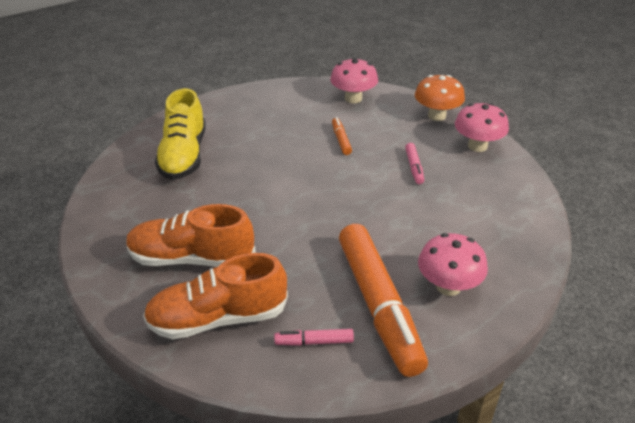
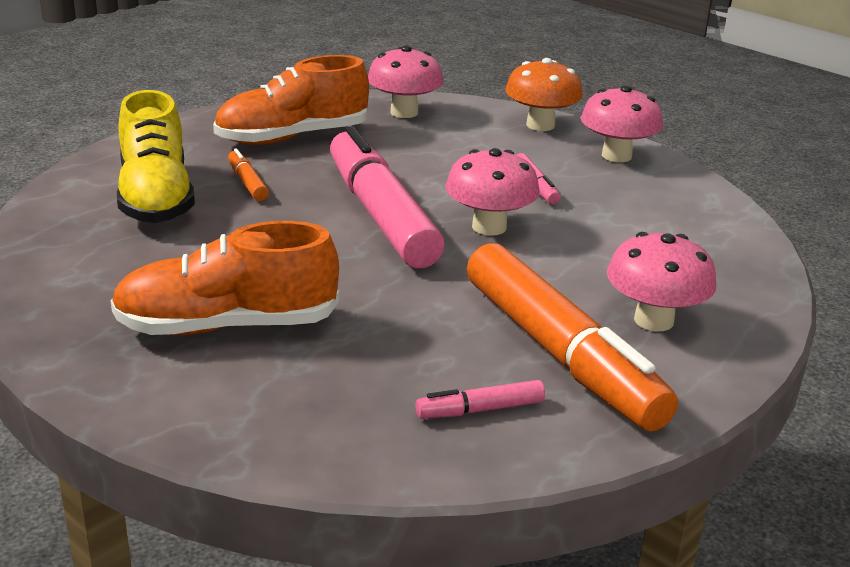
camera: 15 degrees left, 10 degrees down
orange shoe [143,253,288,339] -> orange shoe moved to [213,55,369,145]
orange marker [332,117,352,155] -> orange marker moved to [228,148,269,201]
none -> pink marker [330,126,445,268]
none -> pink mushroom [445,148,540,236]

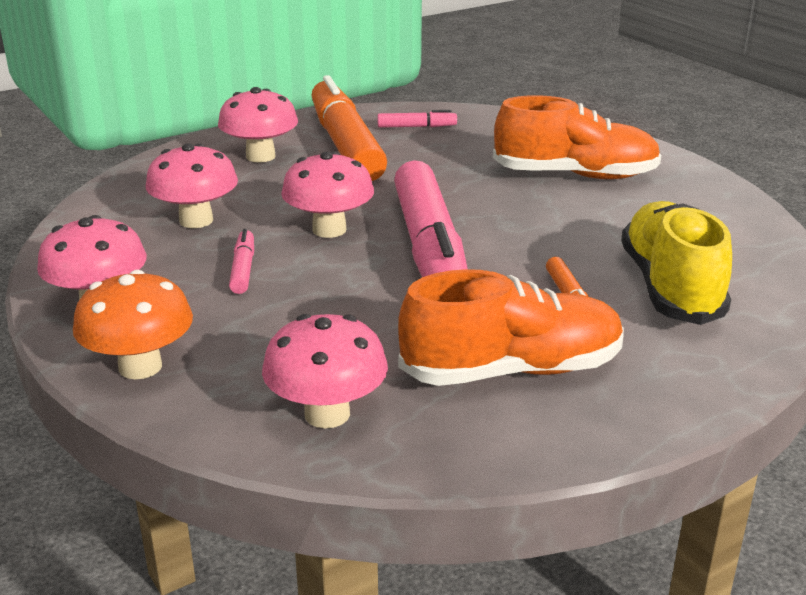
camera: 165 degrees left, 0 degrees up
none -> pink mushroom [146,143,238,228]

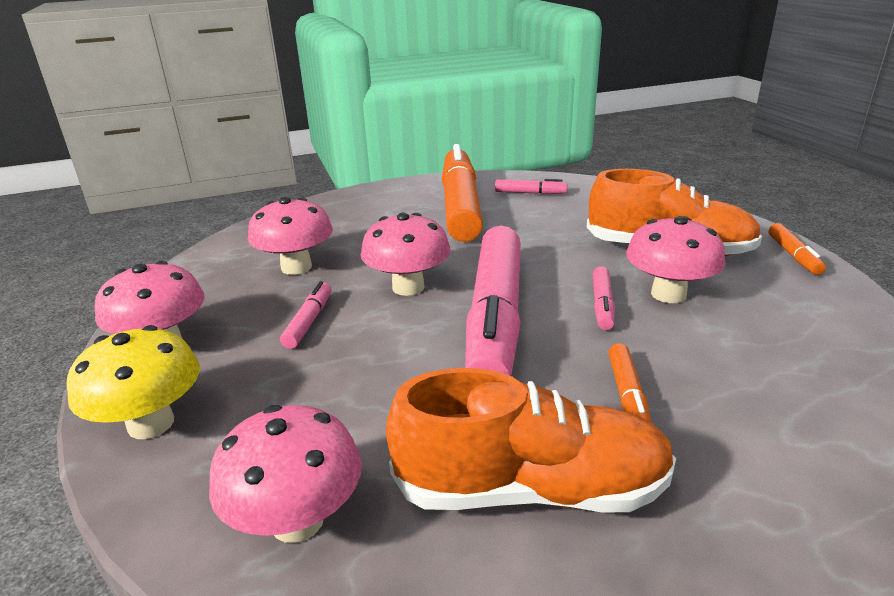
camera: 15 degrees right, 0 degrees up
orange mushroom [73,270,193,379] -> yellow mushroom [67,325,200,439]
pink mushroom [218,87,298,163] -> pink mushroom moved to [626,216,726,303]
yellow shoe [621,201,732,325] -> none
none -> pink marker [593,266,615,330]
none -> orange marker [769,223,826,275]

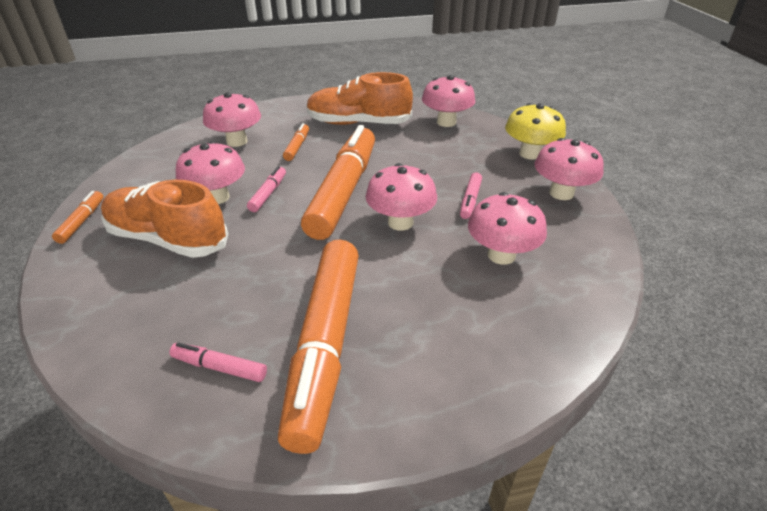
camera: 175 degrees left, 10 degrees up
pink marker [465,226,521,376] -> orange marker [301,125,375,240]
none -> pink mushroom [203,92,261,147]

